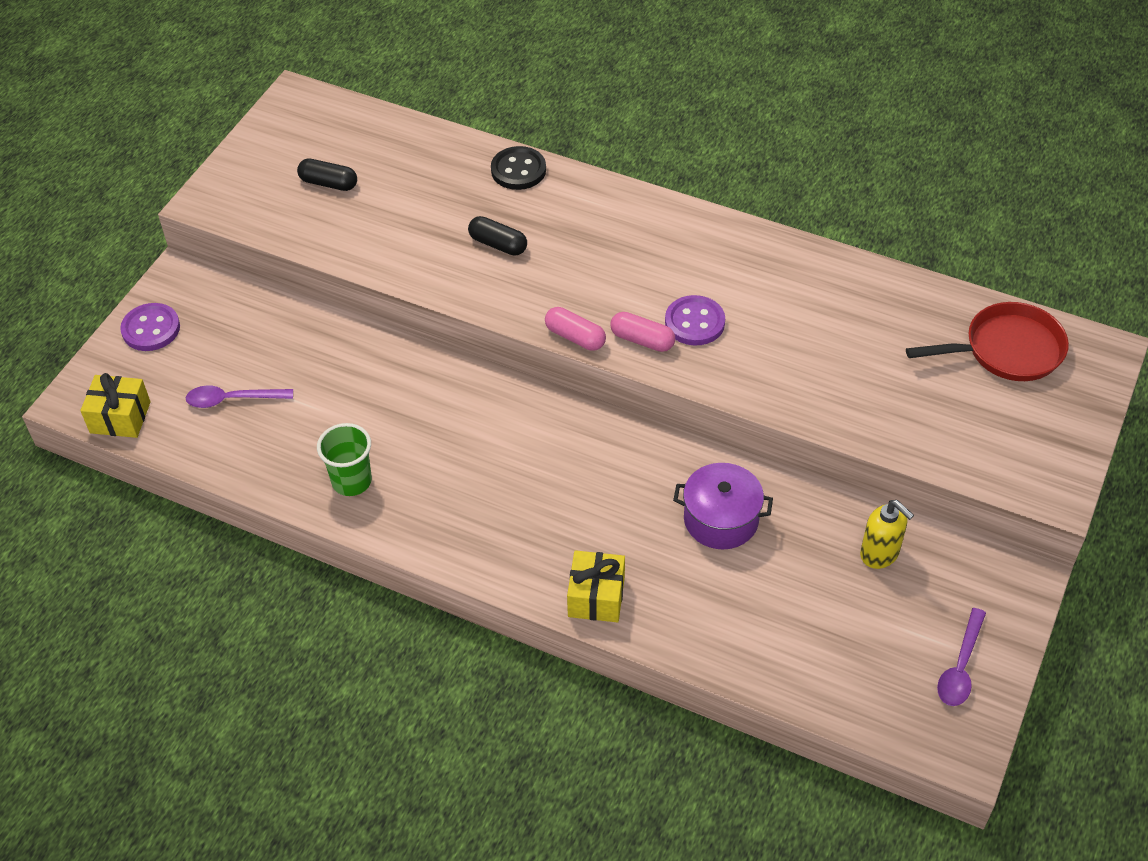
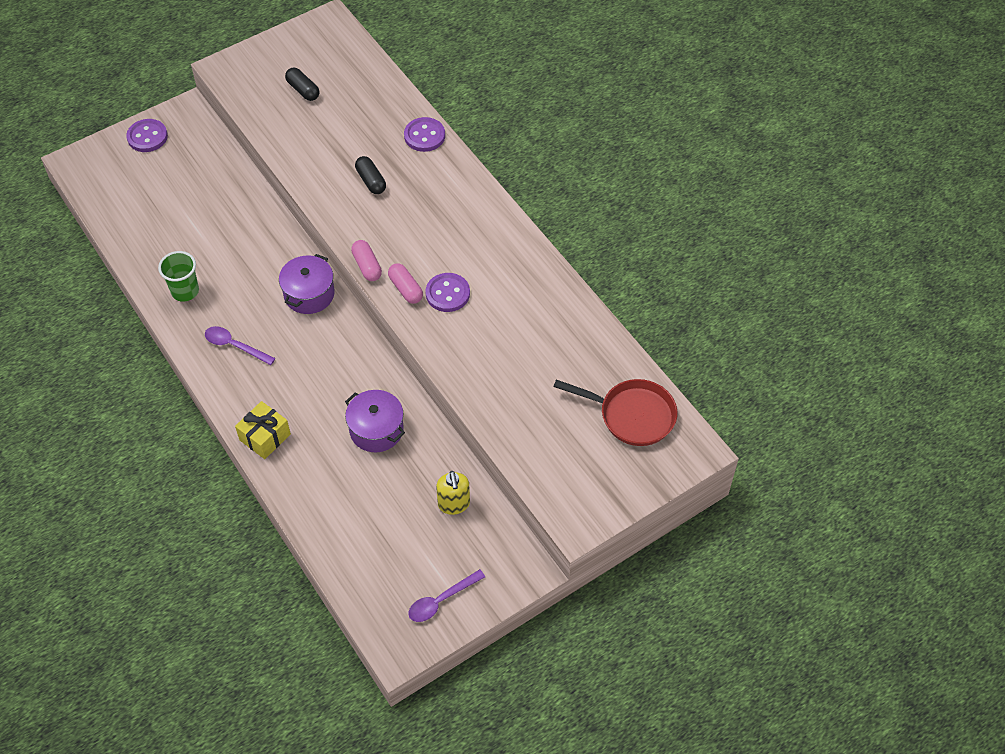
camera: 30 degrees right, 5 degrees up
yellow gift [80,373,151,438] -> none
purple spoon [186,385,293,408] -> purple spoon moved to [205,326,276,365]
black button [491,146,546,190] -> purple button [404,117,445,152]
none -> purple pot [279,254,335,314]

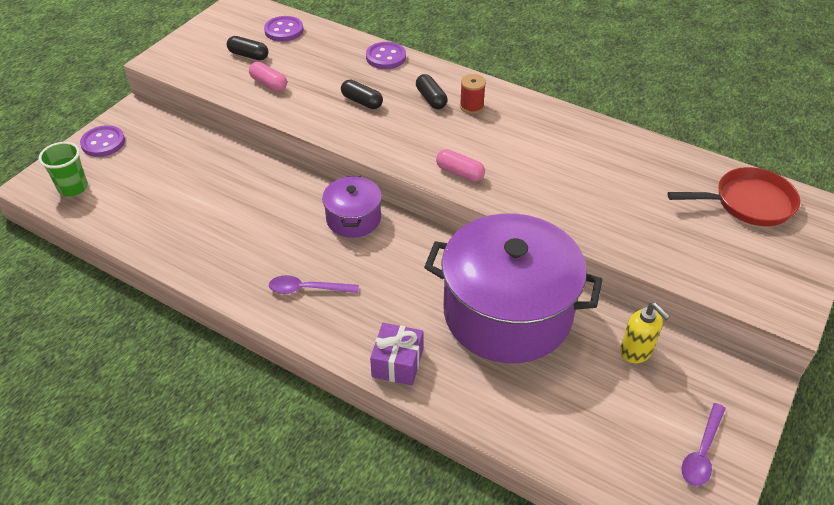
camera: 25 degrees left, 10 degrees down
green cup [158,251,199,302] -> green cup moved to [38,142,88,197]
yellow gift [235,401,291,459] -> purple gift [370,323,423,386]
purple pot [345,390,405,452] -> purple pot [424,214,602,363], size x2.11
pink capsule [351,240,382,281] -> pink capsule moved to [249,62,287,91]
purple button [425,273,470,312] -> purple button moved to [264,16,304,42]
none -> black capsule [416,74,448,109]
none -> red spool [460,74,486,114]

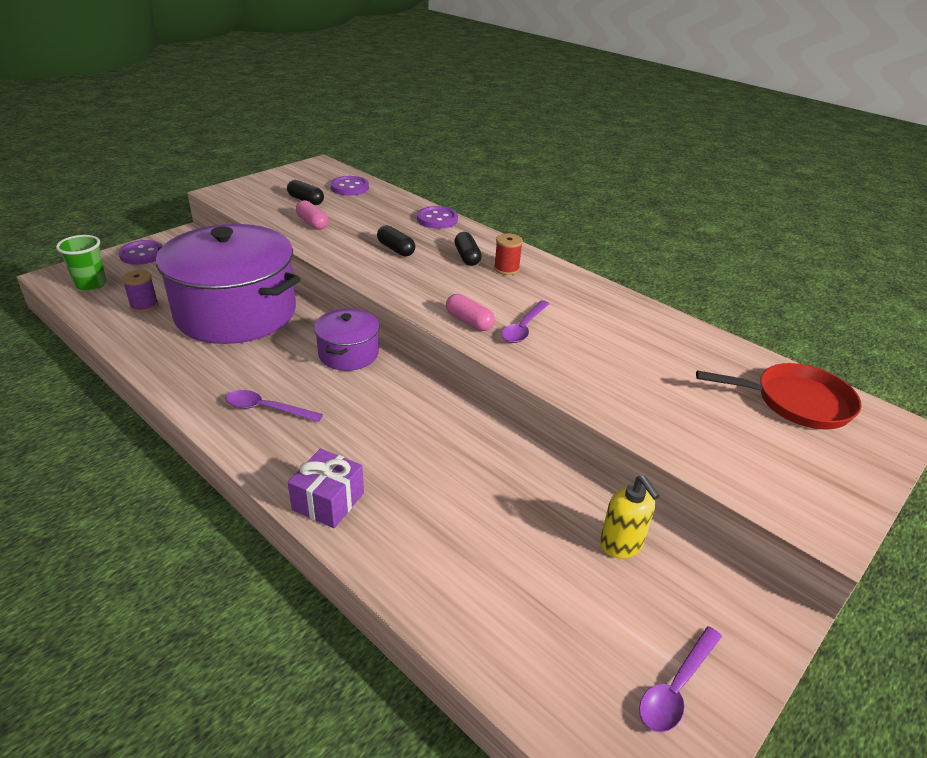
camera: 10 degrees right, 10 degrees down
purple pot [424,214,602,363] -> purple pot moved to [156,224,301,344]
none -> purple spool [122,270,158,313]
none -> purple spoon [502,300,549,343]

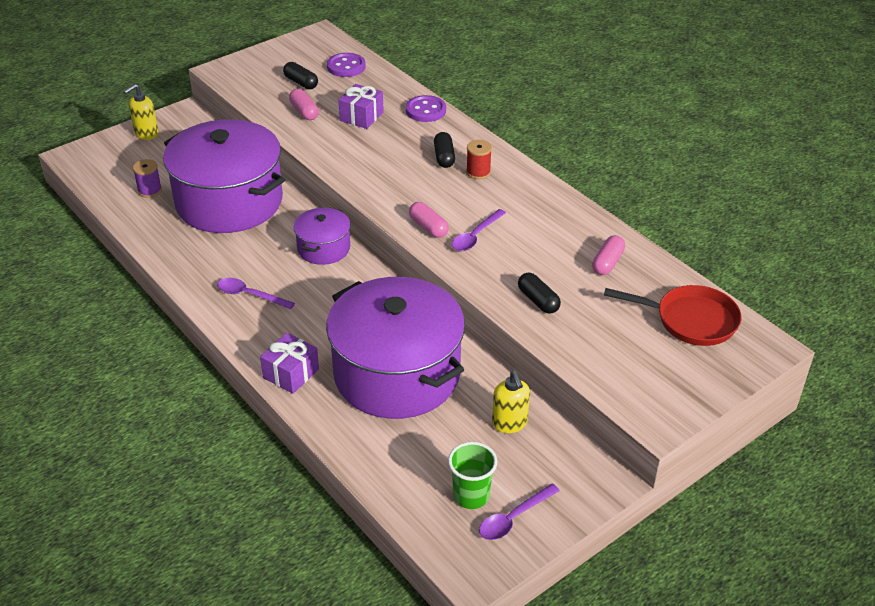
camera: 10 degrees right, 5 degrees up
green cup [56,235,107,291] -> green cup moved to [448,442,498,509]
purple button [119,240,163,265] -> yellow soap dispenser [124,84,159,140]
black capsule [377,225,415,256] -> black capsule moved to [518,273,561,314]
none -> purple pot [326,277,465,419]
none -> purple gift [339,84,384,129]
none -> pink capsule [592,235,625,275]

